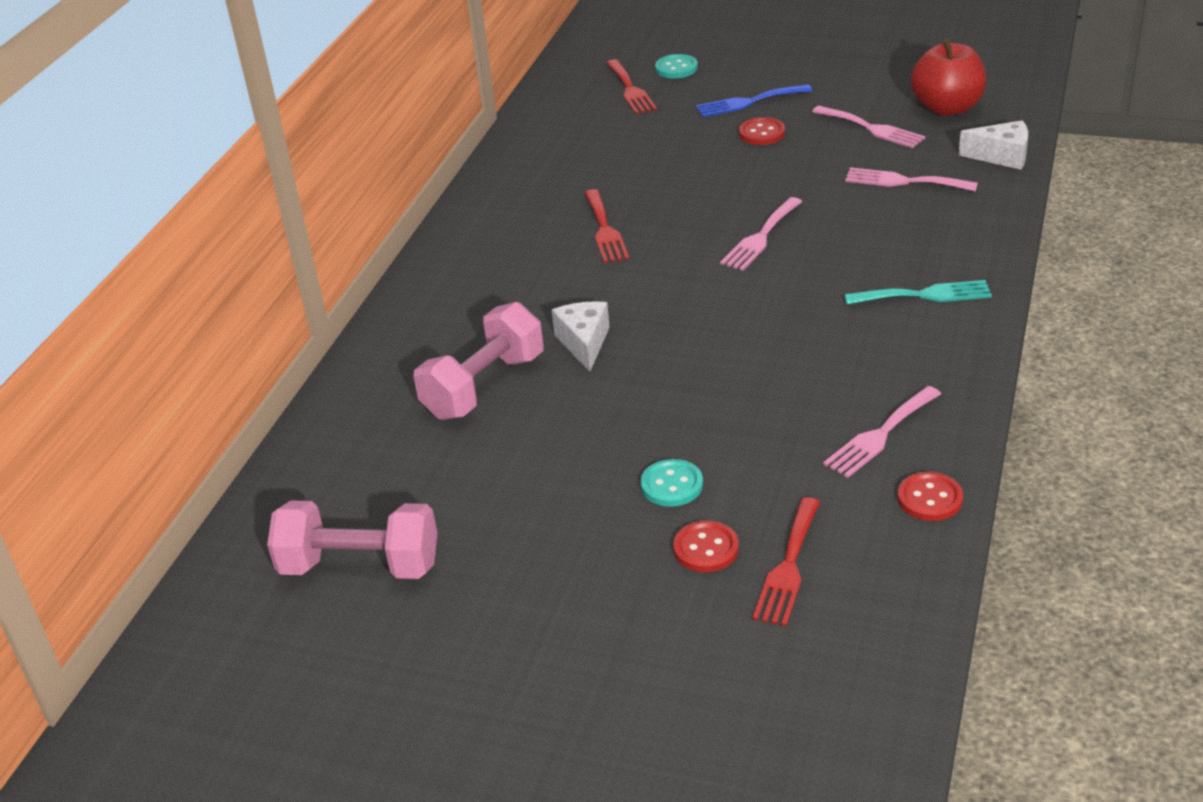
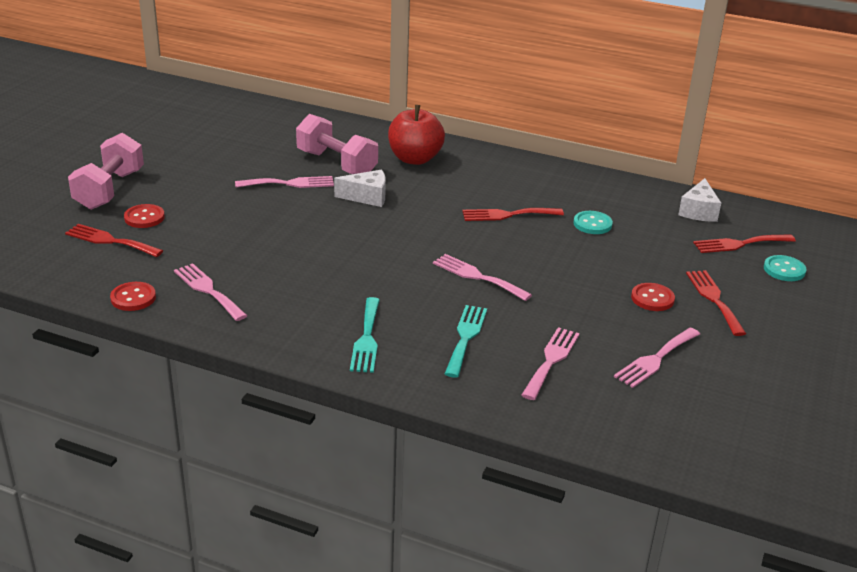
camera: 90 degrees right, 5 degrees down
pink dumbbell [267,500,437,579] -> pink dumbbell moved to [68,133,144,210]
turquoise button [641,459,703,507] -> turquoise button moved to [573,211,613,234]
blue fork [696,84,812,117] -> red fork [686,270,746,336]
red apple [911,38,986,116] -> red apple moved to [388,105,445,165]
white cheese [959,120,1028,170] -> white cheese moved to [678,178,721,222]
none -> pink fork [235,176,334,188]
none -> turquoise fork [445,305,487,378]

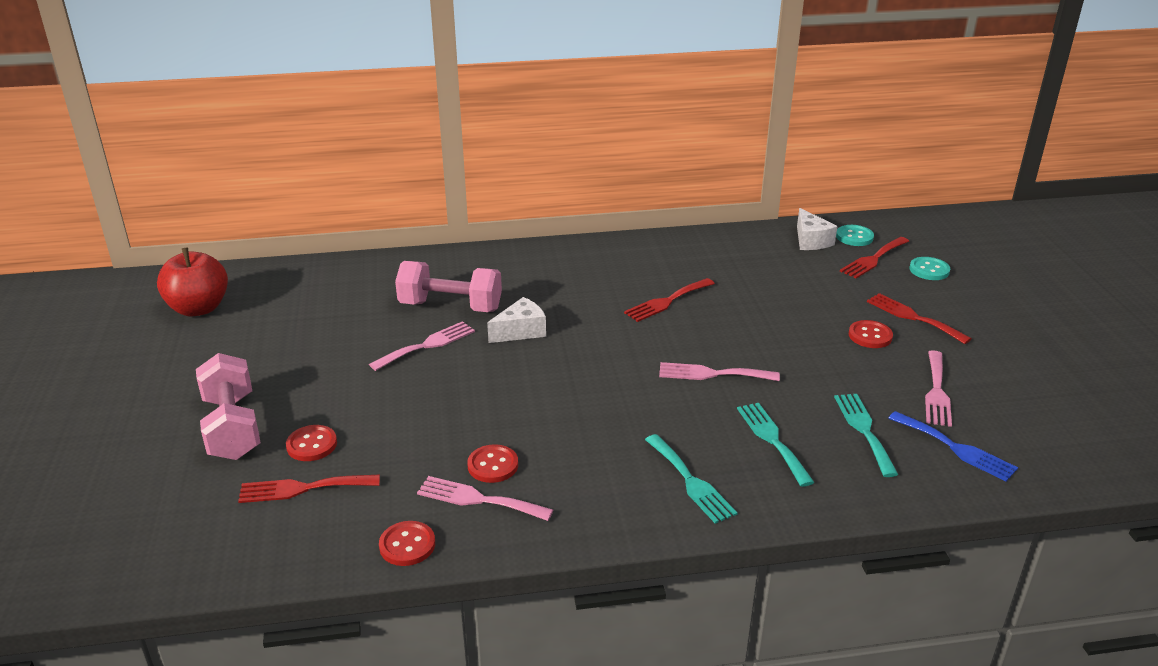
camera: 30 degrees left, 0 degrees up
red apple [388,105,445,165] -> red apple moved to [157,247,228,316]
pink fork [521,327,580,400] -> turquoise fork [834,394,898,477]
turquoise button [573,211,613,234] -> turquoise button moved to [836,225,874,246]
none -> red button [467,444,518,483]
none -> blue fork [888,411,1018,481]

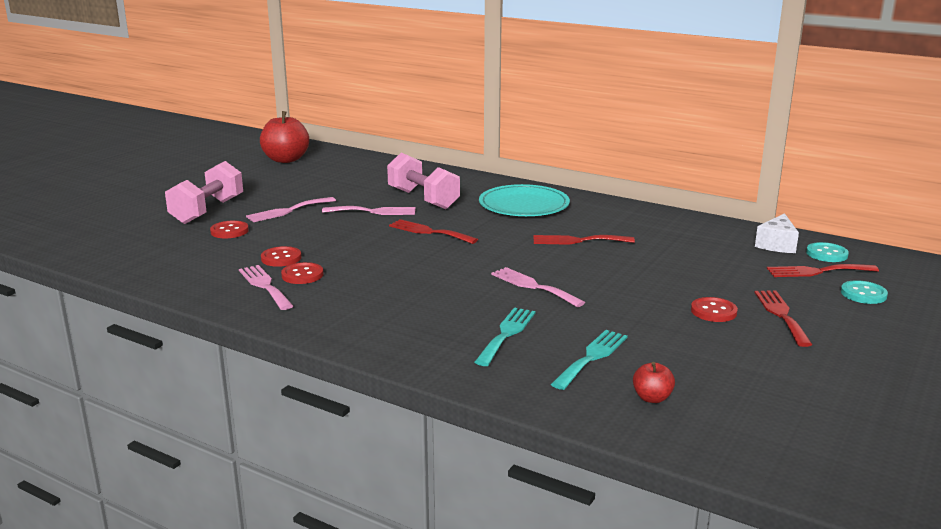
camera: 40 degrees right, 10 degrees down
red fork [238,475,380,503] -> red fork moved to [389,219,478,244]
red button [379,521,435,566] -> red button moved to [261,246,301,267]
white cheese [487,297,546,343] -> none
turquoise fork [645,434,737,524] -> none
blue fork [888,411,1018,481] -> red apple [633,362,675,403]
pink fork [925,350,952,427] -> pink fork moved to [246,197,336,222]
none -> turquoise plate [479,184,570,216]

